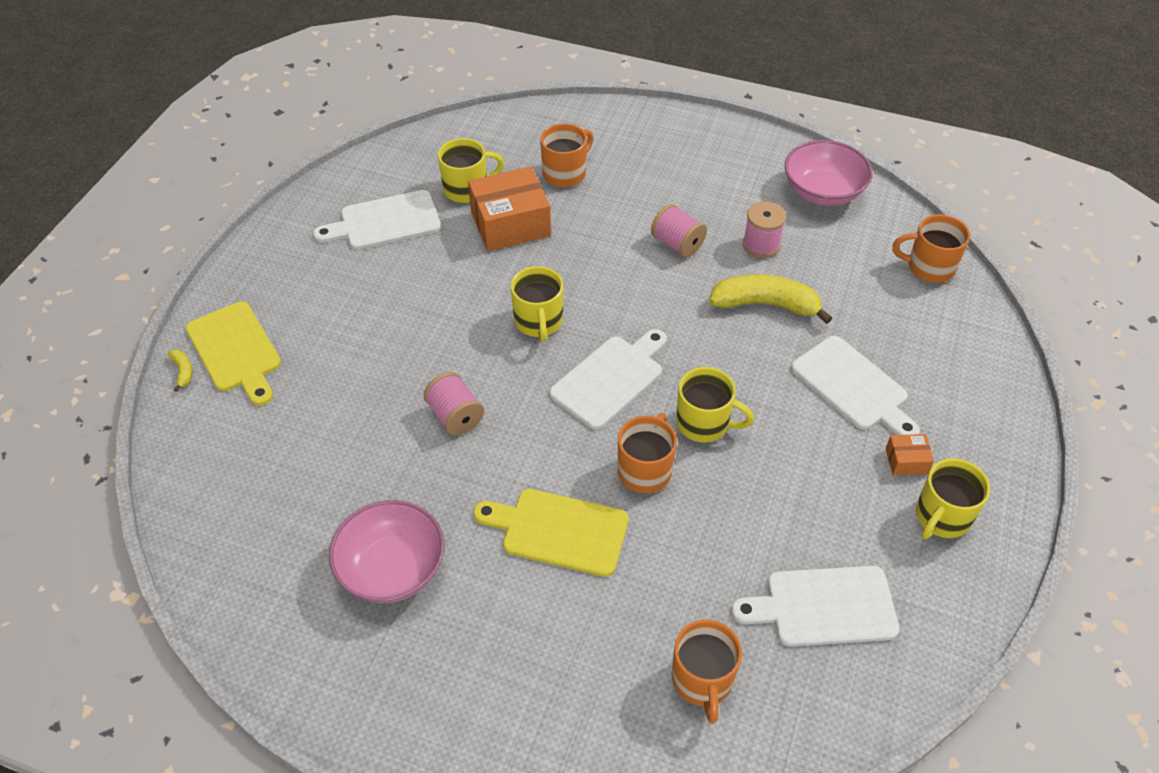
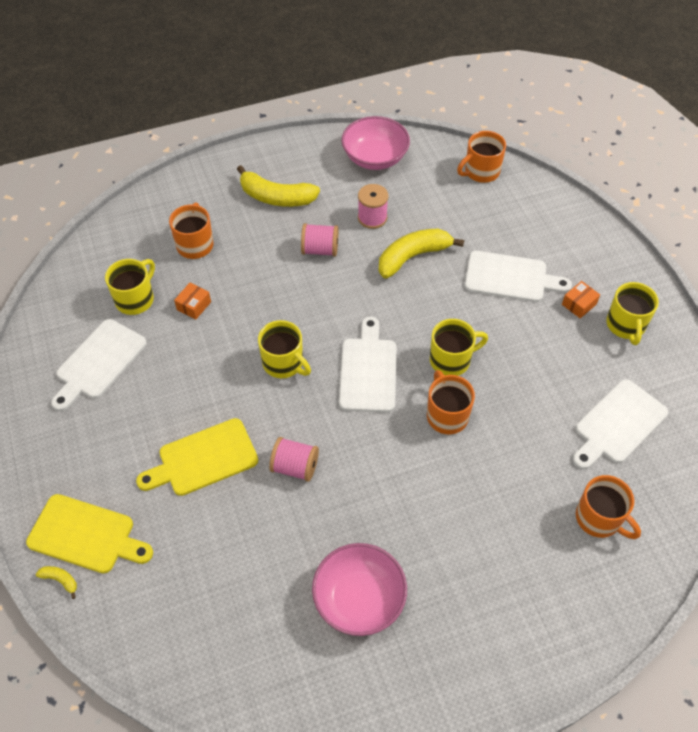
camera: 40 degrees left, 5 degrees up
orange box [468,167,551,251] -> orange box [174,283,211,320], size x0.46
yellow cutting board [473,489,629,577] -> yellow cutting board moved to [136,418,258,496]
none -> yellow banana [237,165,320,207]

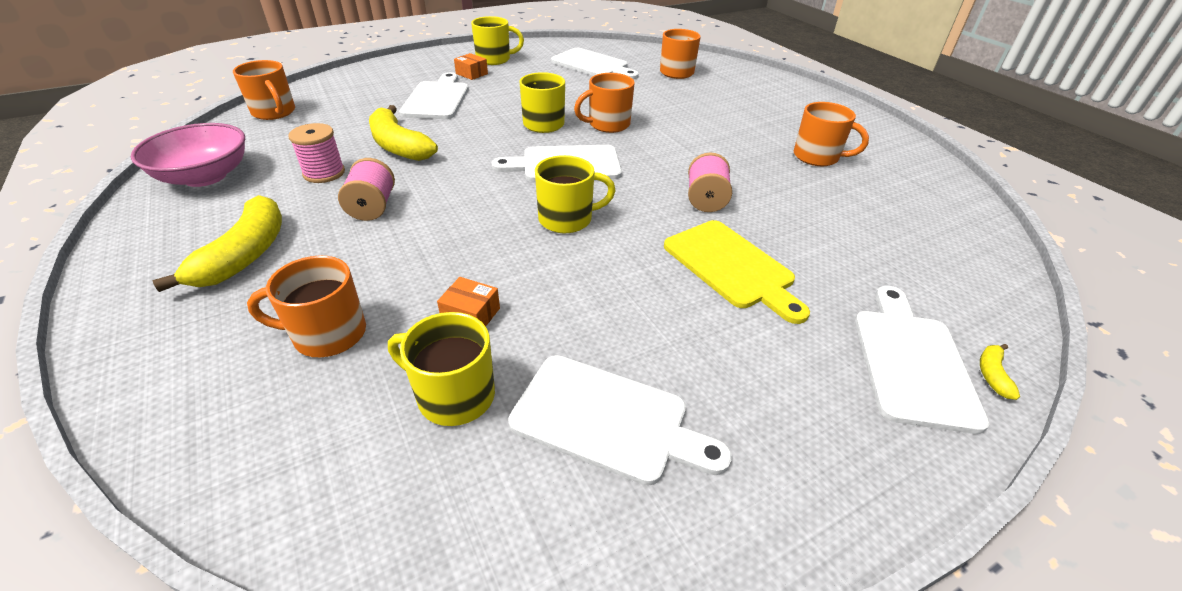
camera: 100 degrees left, 15 degrees down
yellow cutting board [26,494,153,573] -> white cutting board [855,286,990,434]
yellow mug [258,320,311,378] -> yellow mug turned 45 degrees clockwise [535,155,616,233]
pink bowl [312,543,407,636] -> orange mug [794,102,869,166]

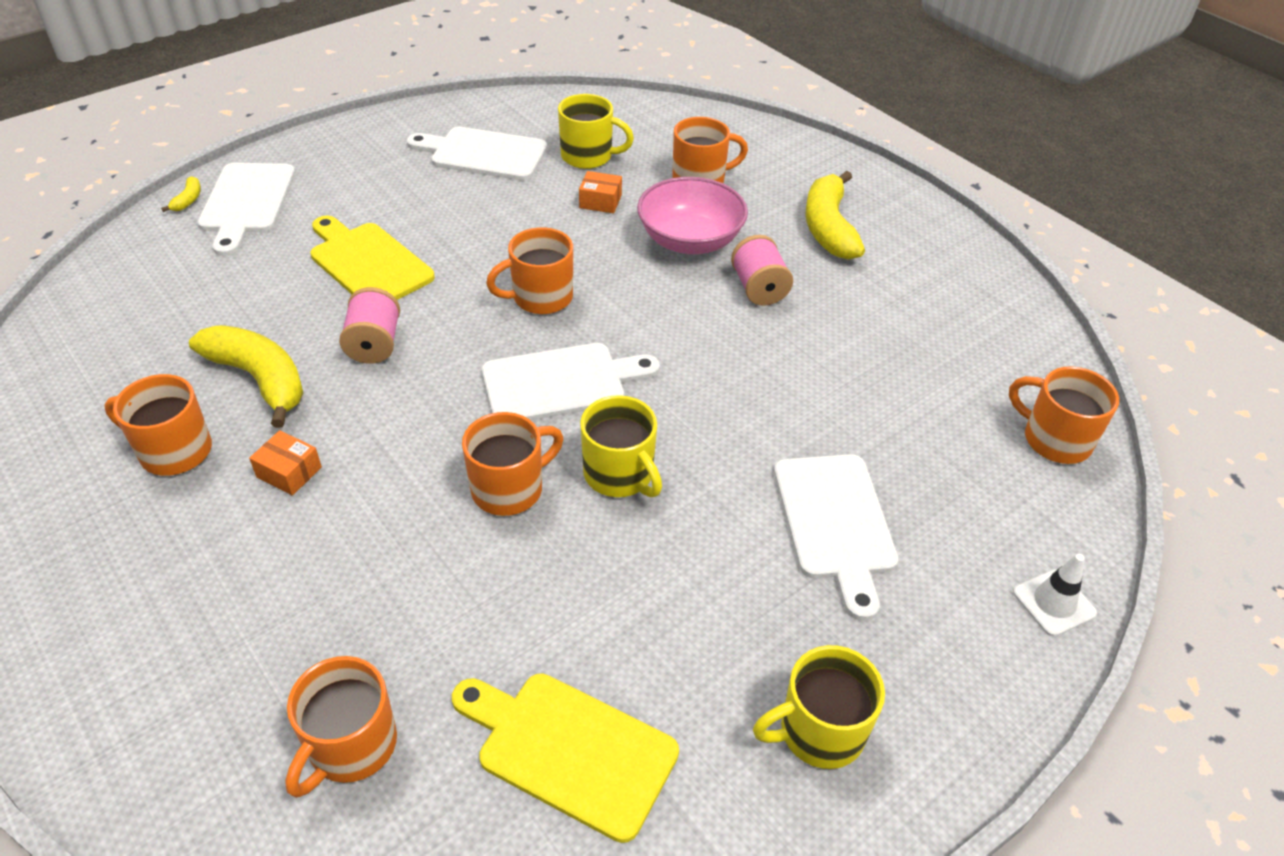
camera: 170 degrees right, 5 degrees up
pink bowl [131,123,245,187] -> pink bowl moved to [637,177,748,254]
pink spool [288,123,345,183] -> none
yellow banana [369,105,438,161] -> yellow banana moved to [189,325,303,428]
orange box [454,53,488,80] -> orange box moved to [249,430,322,495]
yellow mug [535,155,616,233] -> orange mug [486,227,573,314]
white cutting board [551,48,639,79] -> yellow cutting board [452,673,679,843]
none -> white traffic cone [1013,554,1097,637]

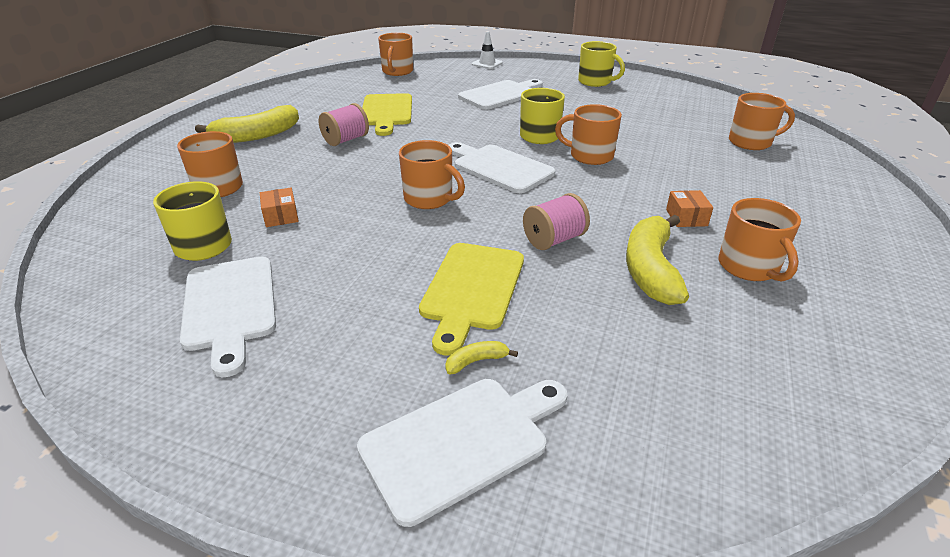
camera: 120 degrees left, 10 degrees down
yellow banana [161,176,201,212] -> yellow banana moved to [445,341,518,374]
yellow cutting board [452,673,679,843] -> yellow cutting board moved to [362,93,412,136]
pink bowl [637,177,748,254] -> none

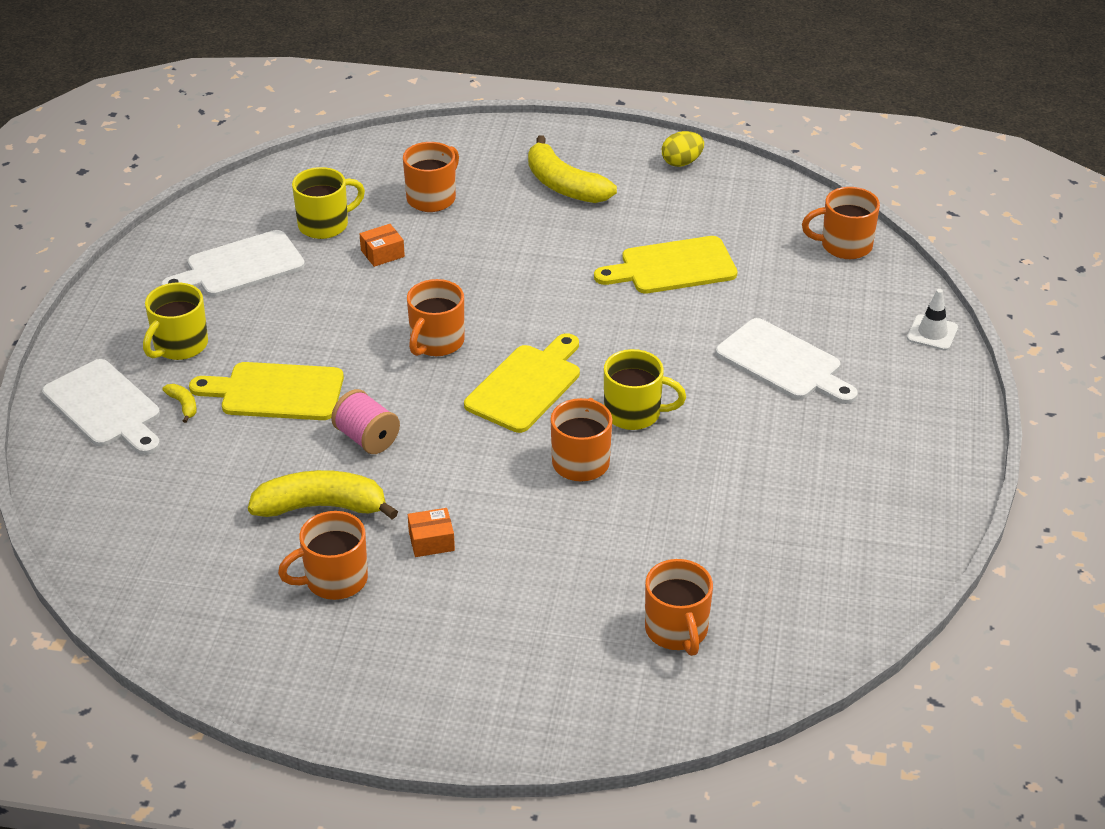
camera: 80 degrees right, 5 degrees up
pink spool [319,103,369,146] -> none
white cutting board [449,142,555,193] -> yellow cutting board [464,333,580,433]
yellow mug [578,41,625,87] -> yellow mug moved to [143,283,208,360]
none -> yellow egg [662,131,704,167]

